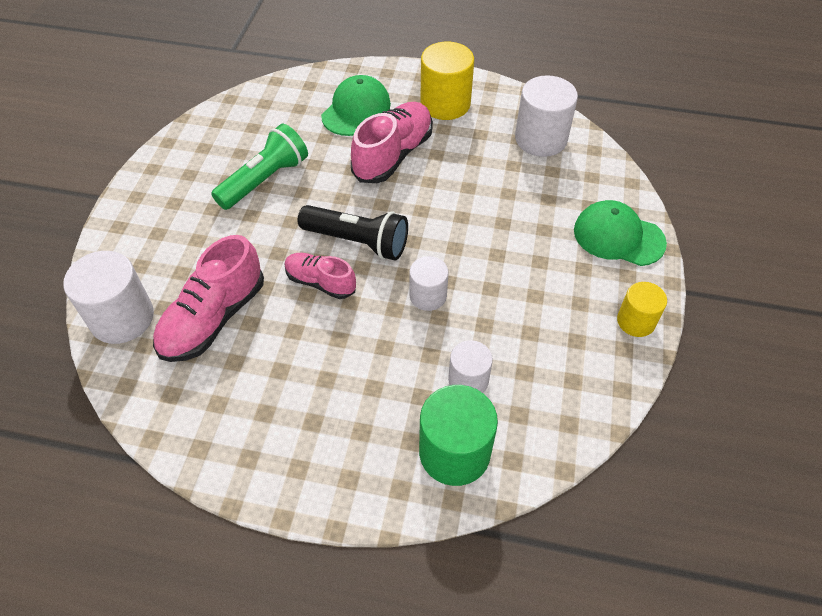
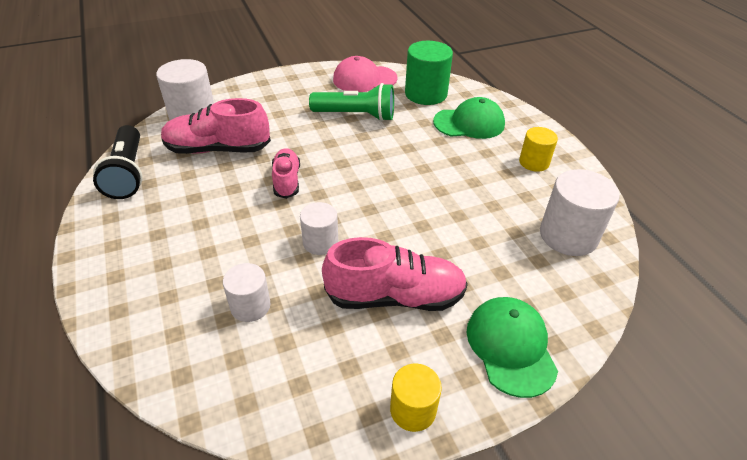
camera: 55 degrees right, 10 degrees down
black flashlight [298,205,408,260] -> black flashlight moved to [93,125,143,199]
pink shoe [351,102,433,183] -> pink shoe moved to [322,237,468,311]
green cylinder [419,385,498,486] -> green cylinder moved to [405,41,453,105]
yellow cylinder [420,42,474,120] -> yellow cylinder [519,127,558,172], size x0.60
none -> pink cap [333,56,398,92]

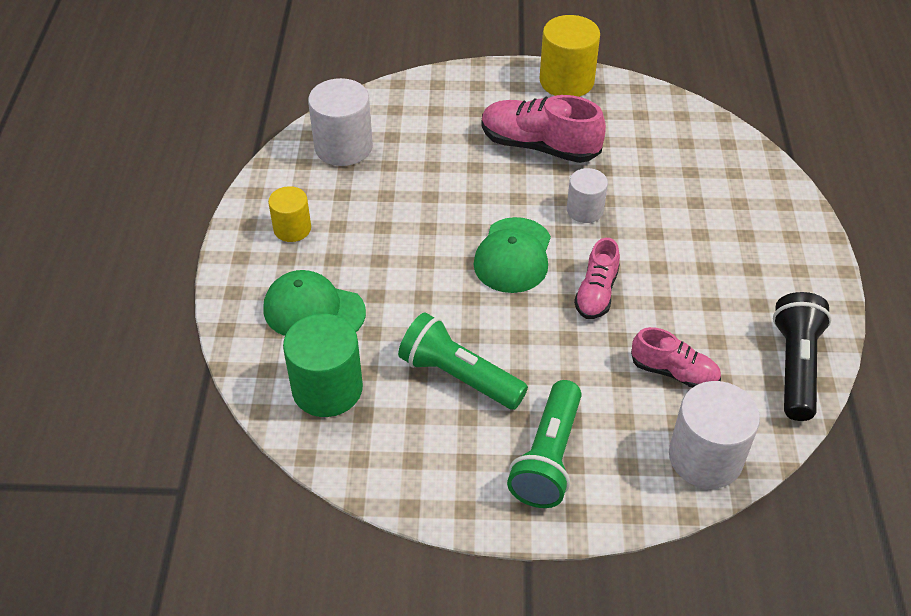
camera: 155 degrees left, 5 degrees up
pink shoe [161,98,271,154] -> pink shoe [631,327,721,388], size x0.61
white cylinder [223,263,271,322] -> none
pink cap [333,56,398,92] -> none
yellow cylinder [390,364,442,432] -> yellow cylinder [539,15,600,97], size x1.66
green cap [467,297,558,398] -> green cap moved to [473,217,551,293]
none -> green flashlight [507,380,582,508]

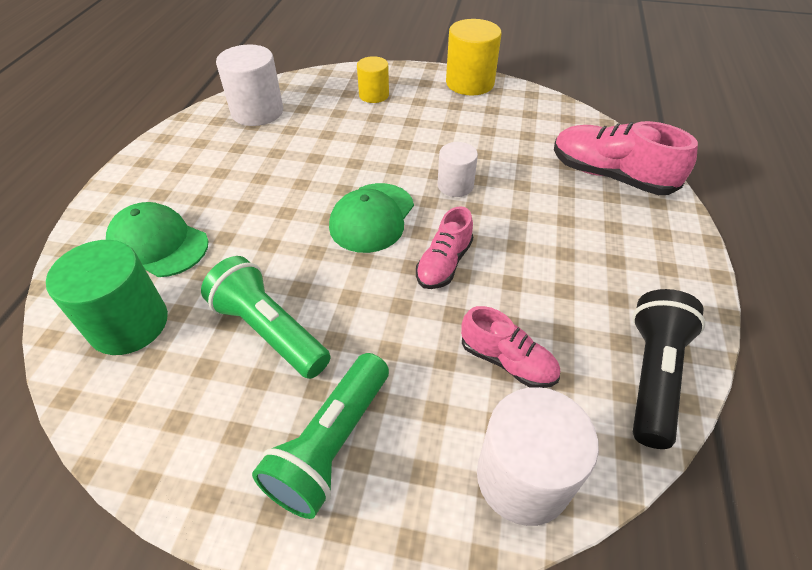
camera: 10 degrees right, 0 degrees up
yellow cylinder [268,186,311,242] -> yellow cylinder moved to [357,56,389,103]
pink shoe [481,95,606,163] -> pink shoe moved to [554,121,698,195]

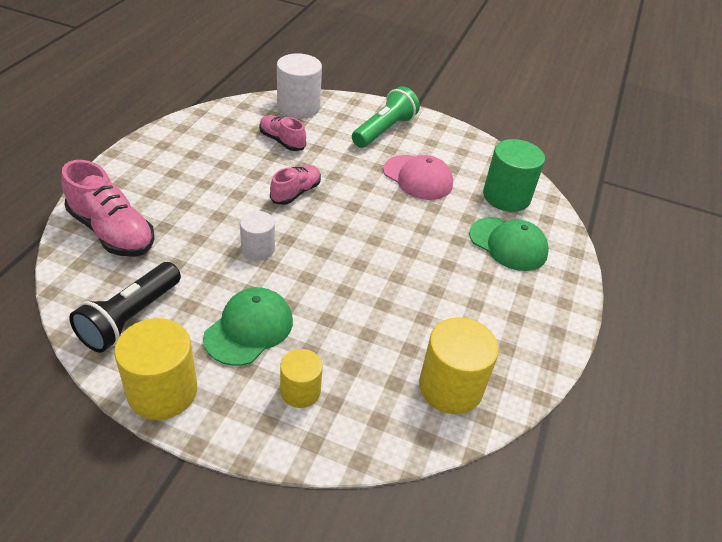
camera: 175 degrees left, 5 degrees down
green flashlight [201,256,331,379] -> pink cap [383,155,453,200]
white cylinder [216,45,283,126] -> yellow cylinder [419,317,499,414]
green cap [329,183,414,253] -> green cap moved to [203,287,293,366]
black flashlight [632,289,706,449] -> black flashlight moved to [69,262,181,353]

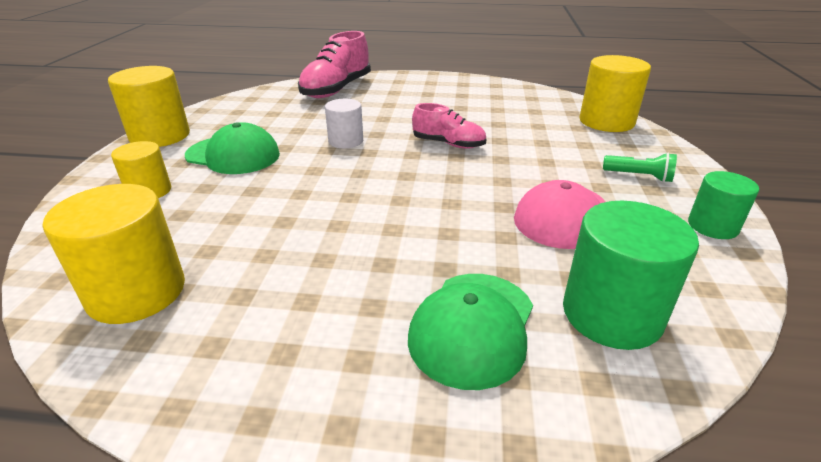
camera: 80 degrees right, 10 degrees down
black flashlight [69,262,181,353] -> none
pink shoe [259,115,306,151] -> none
white cylinder [277,53,322,118] -> yellow cylinder [579,55,651,132]
green flashlight [352,86,420,148] -> green flashlight [603,153,677,182], size x0.54
none -> green cylinder [688,171,759,239]

